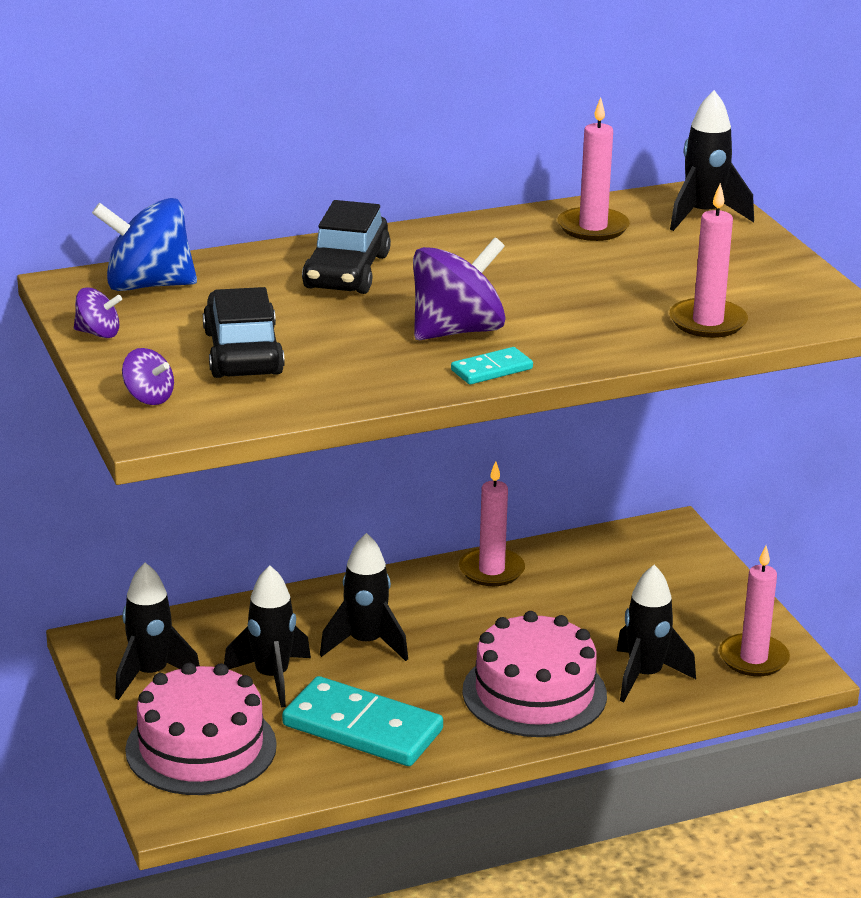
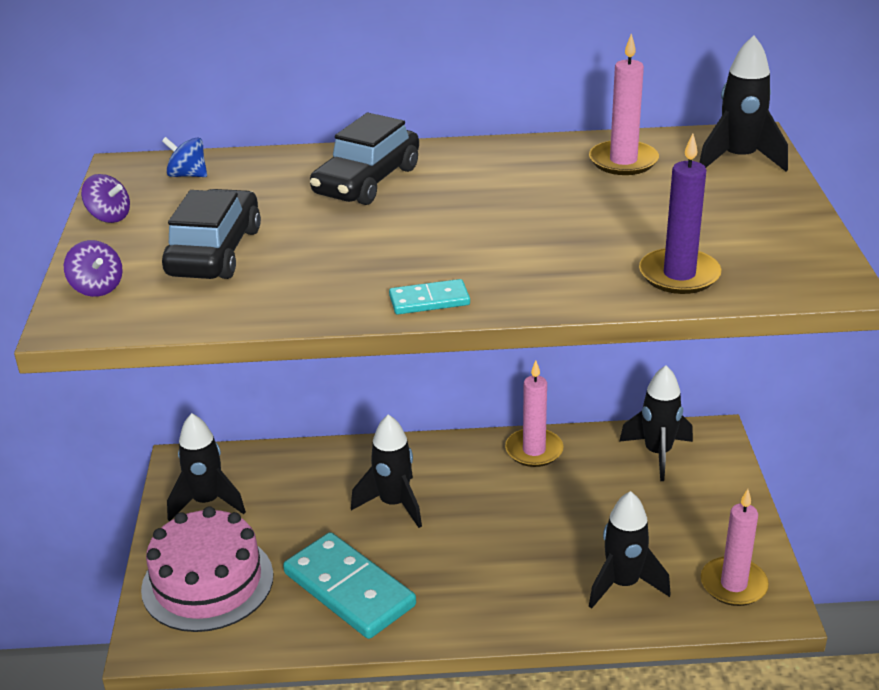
camera: 20 degrees right, 5 degrees up
blue spinning top [92,198,197,291] -> blue spinning top [162,137,207,177], size x0.49
black rocket [224,565,311,708] -> black rocket moved to [619,365,693,481]
purple spinning top [413,237,506,340] -> none
pink cake [462,611,607,737] -> none
pink candle [669,183,748,338] -> purple candle [639,133,722,294]

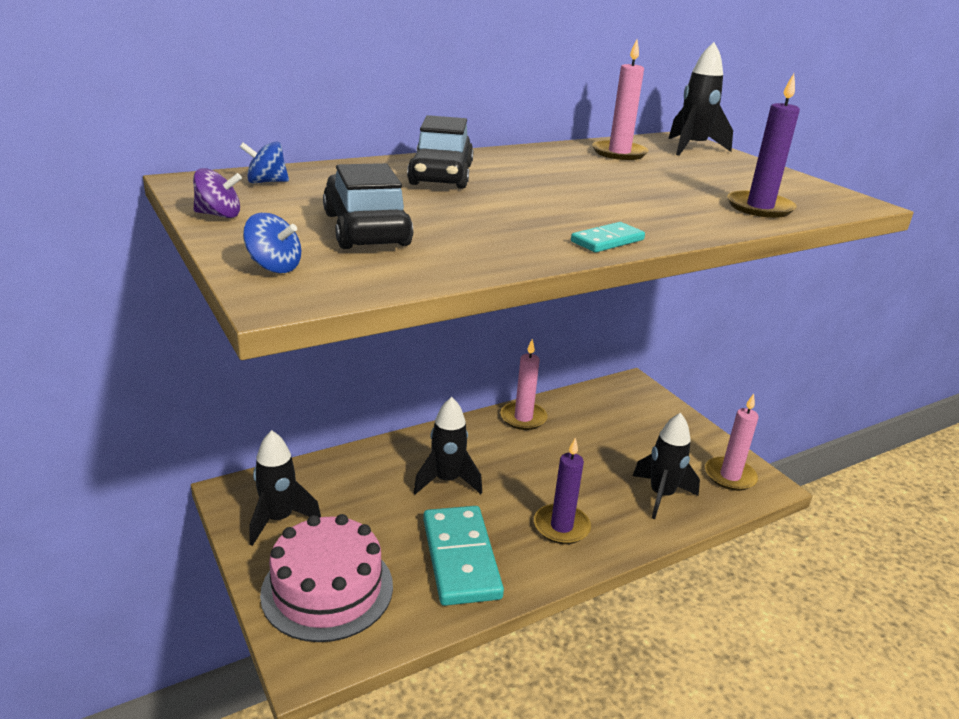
camera: 30 degrees left, 5 degrees down
purple spinning top [64,240,123,297] -> blue spinning top [243,213,301,273]
turquoise domino [283,532,416,639] -> turquoise domino turned 60 degrees clockwise [423,506,504,606]
black rocket [619,365,693,481] -> none
none -> purple candle [534,437,591,544]

